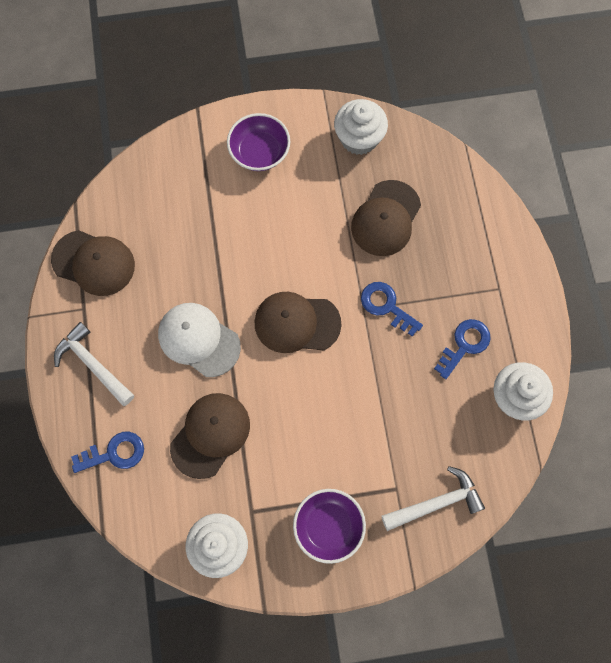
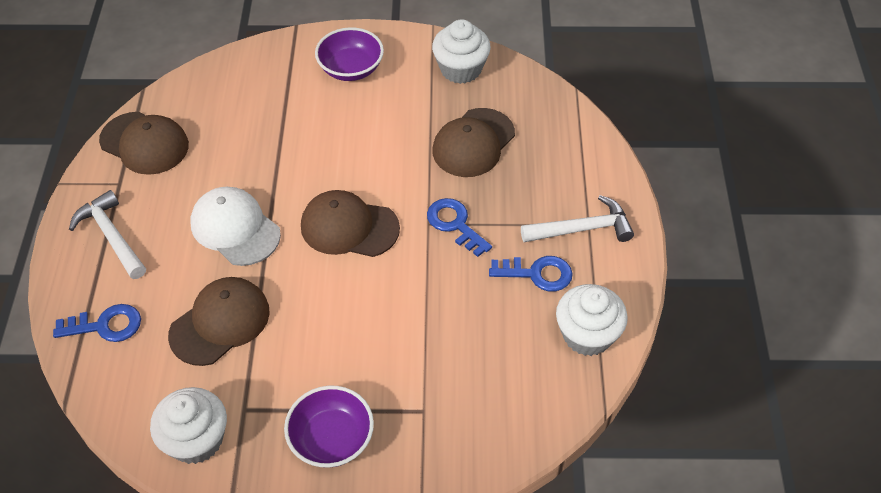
camera: 10 degrees right, 20 degrees down
white hammer [381,466,485,531] -> white hammer moved to [521,195,634,242]
blue key [434,319,491,379] -> blue key turned 45 degrees clockwise [489,256,573,292]

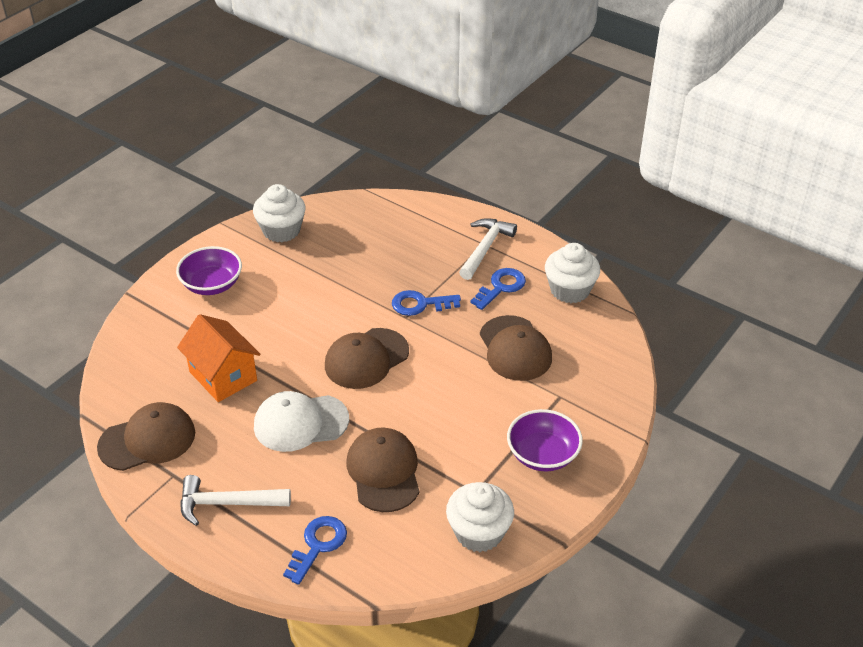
camera: 55 degrees left, 10 degrees down
brown cap [433,108,515,177] -> brown cap moved to [480,315,552,381]
none -> orange house [177,314,260,402]

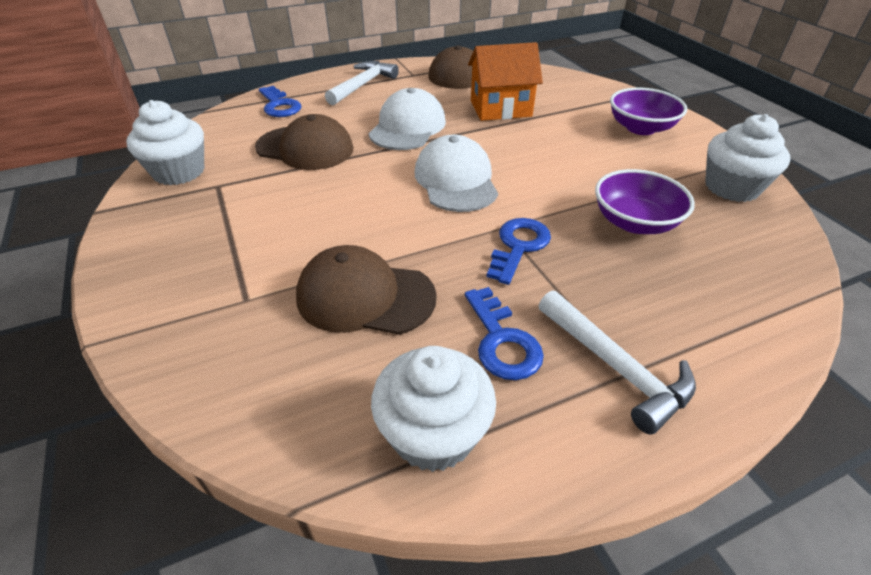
camera: 120 degrees right, 0 degrees up
brown cap [325,328,409,389] -> white cap [415,135,498,212]
purple bowl [507,409,583,471] -> purple bowl moved to [595,169,695,234]

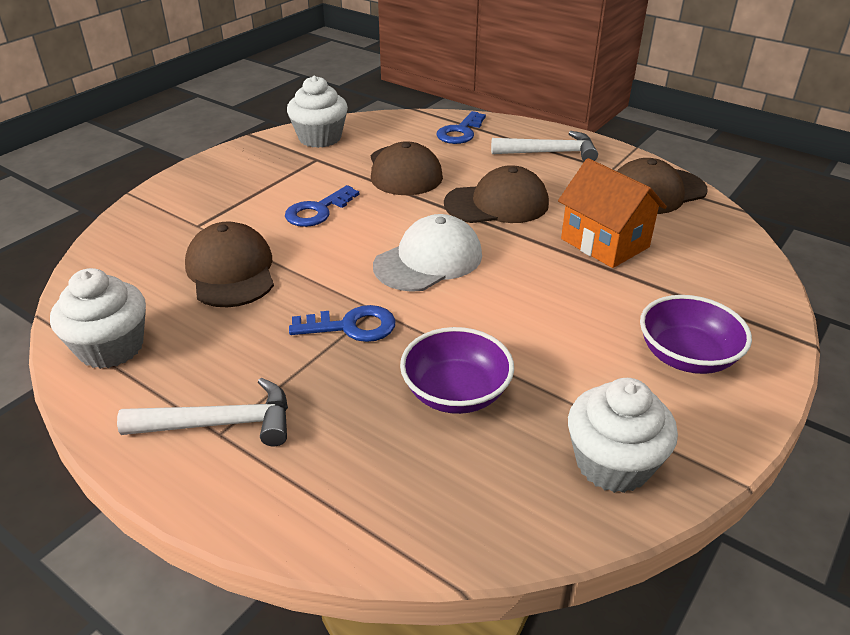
camera: 60 degrees right, 5 degrees down
white cap [369,88,446,150] -> brown cap [444,165,549,223]
blue key [465,287,544,380] -> blue key moved to [285,185,359,227]
white hammer [538,290,696,434] -> white hammer turned 120 degrees counterclockwise [117,378,288,446]

